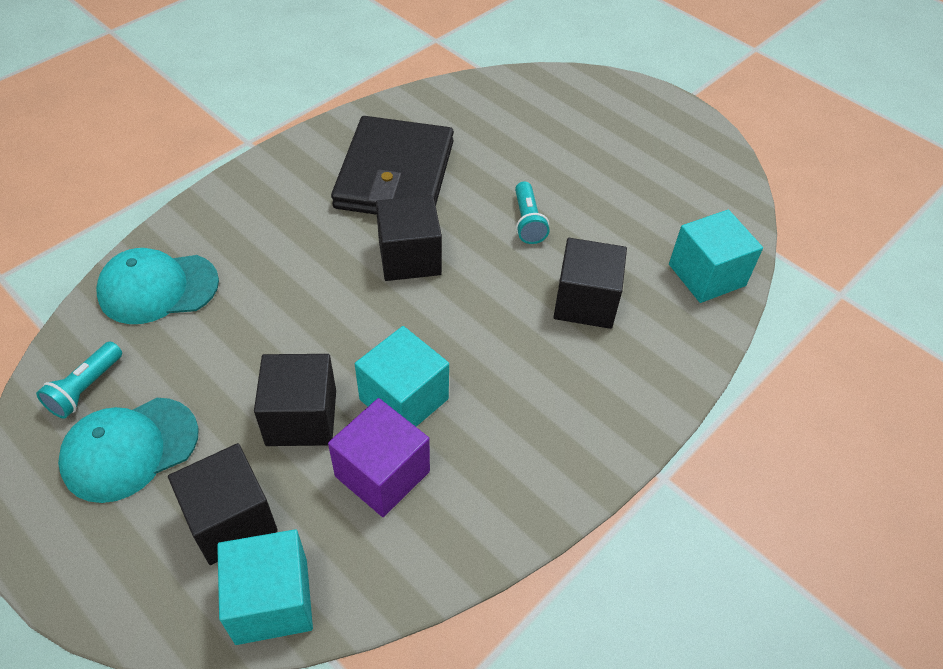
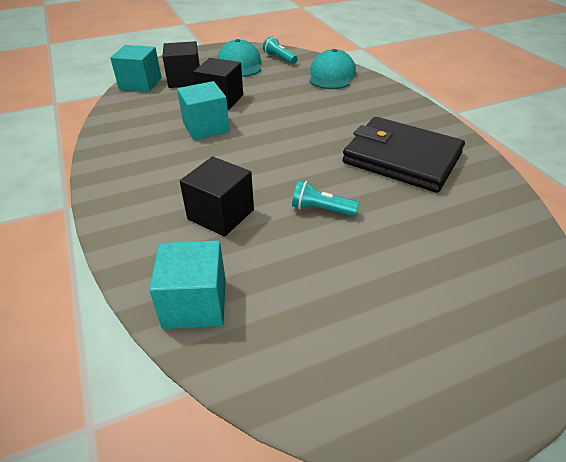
camera: 115 degrees right, 10 degrees down
purple cube [328,398,430,517] -> none
black cube [376,195,442,281] -> none

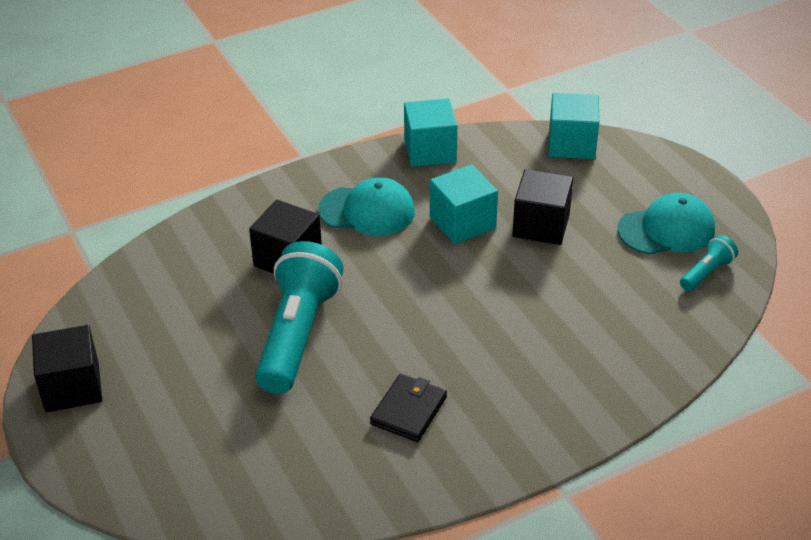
camera: 85 degrees right, 0 degrees up
turquoise cube [149,240,226,329] -> turquoise cube moved to [404,98,457,167]
black cube [162,41,200,88] -> black cube moved to [32,325,102,412]
turquoise flashlight [292,180,359,217] -> turquoise flashlight [255,241,343,394], size x2.17
turquoise cap [309,49,356,89] -> turquoise cap moved to [318,177,415,236]
black wallet [342,117,465,193] -> black wallet [370,374,447,442], size x0.50

